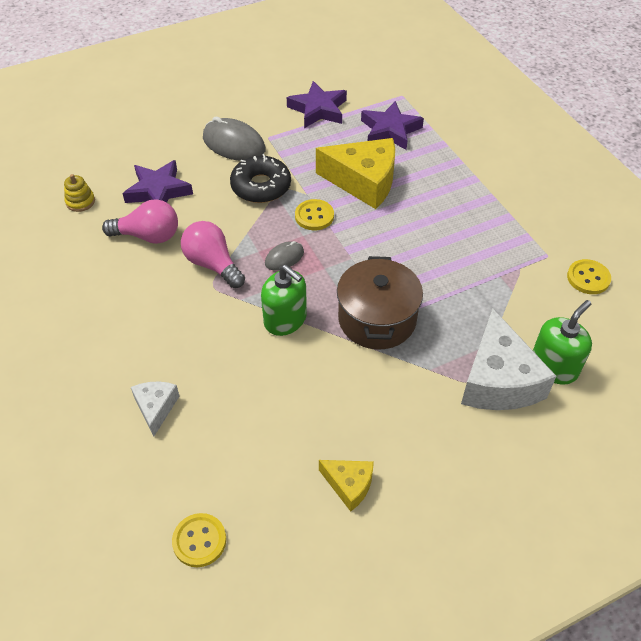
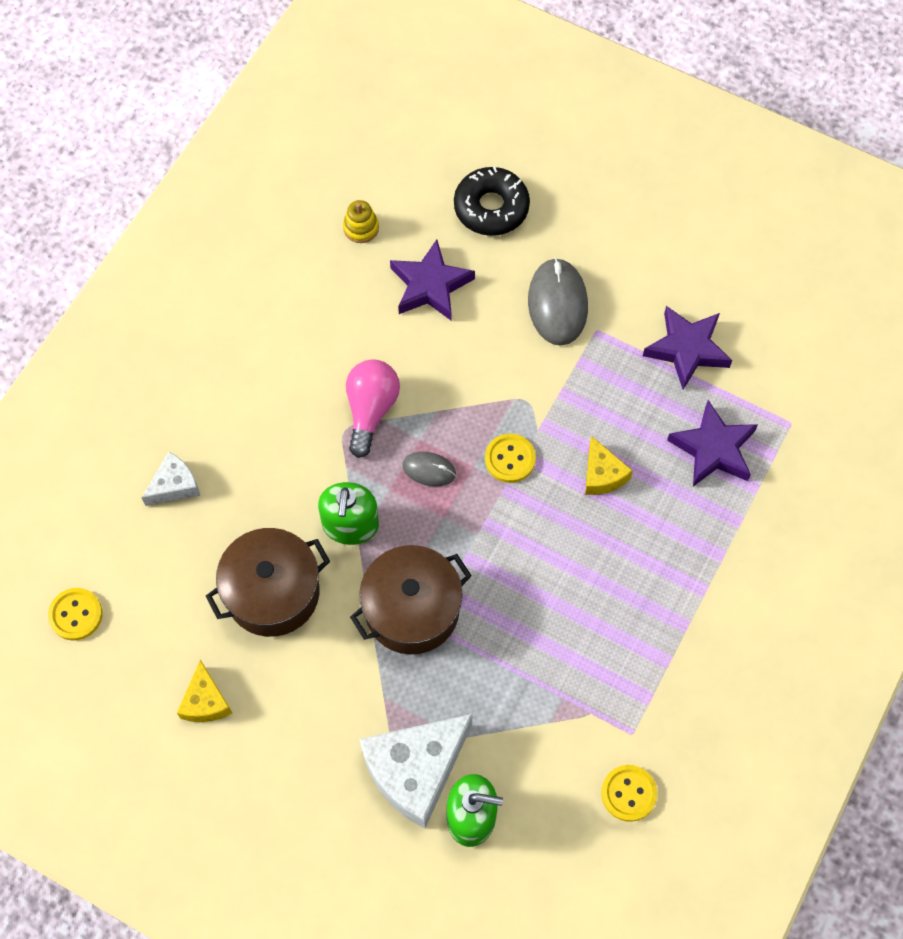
camera: 55 degrees right, 15 degrees up
pink light bulb [102,199,178,244] -> none
black donut [230,154,291,203] -> black donut moved to [454,167,530,236]
yellow cheese [316,138,395,209] -> yellow cheese [585,436,633,495], size x0.52
none -> brown pot [206,528,330,637]

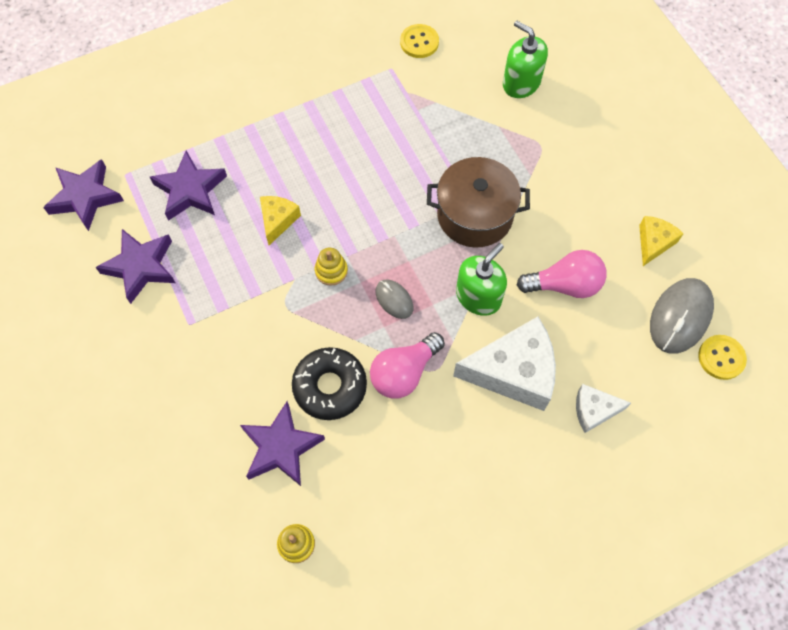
camera: 145 degrees left, 0 degrees up
brown pot [206,528,330,637] -> pink light bulb [517,250,607,298]
white cheese [359,714,473,828] -> white cheese moved to [453,316,556,411]
black donut [454,167,530,236] -> black donut moved to [292,347,367,420]
yellow button [485,434,536,483] -> yellow stacking toy [315,248,348,286]
grey mouse [528,258,588,346] -> grey mouse moved to [650,278,714,354]
none -> purple star [43,159,124,231]

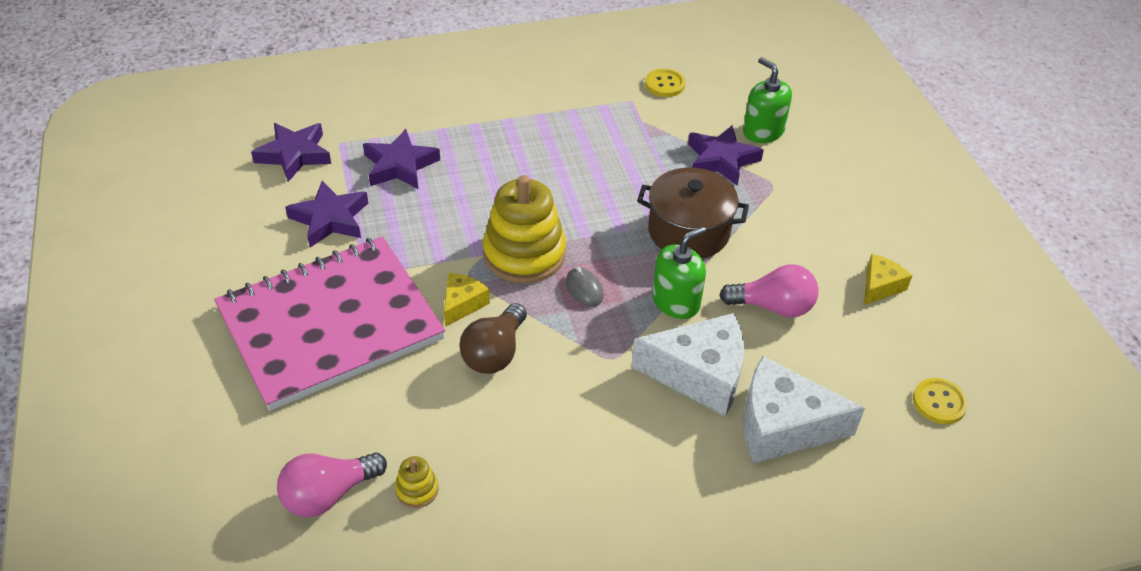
camera: 10 degrees right, 20 degrees down
purple star [240,401,325,486] -> purple star moved to [688,125,764,186]
yellow cheese [260,196,301,245] -> yellow cheese moved to [444,273,490,327]
black donut [292,347,367,420] -> brown light bulb [460,303,527,374]
yellow stacking toy [315,248,348,286] -> yellow stacking toy [483,175,566,283], size x2.34
pink light bulb [370,332,445,398] -> pink light bulb moved to [277,453,387,517]
white cheese [576,384,631,433] -> white cheese [743,356,865,464], size x1.93
grey mouse [650,278,714,354] -> none
none -> pink notebook [214,236,445,411]

